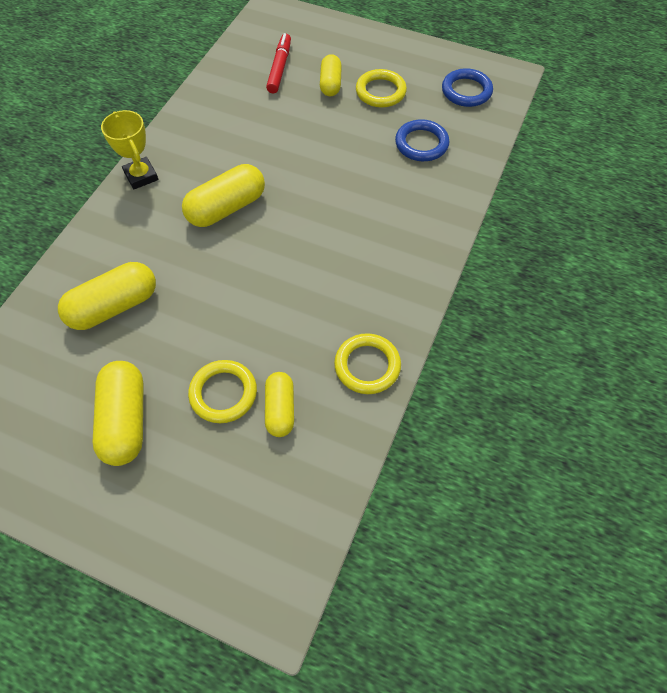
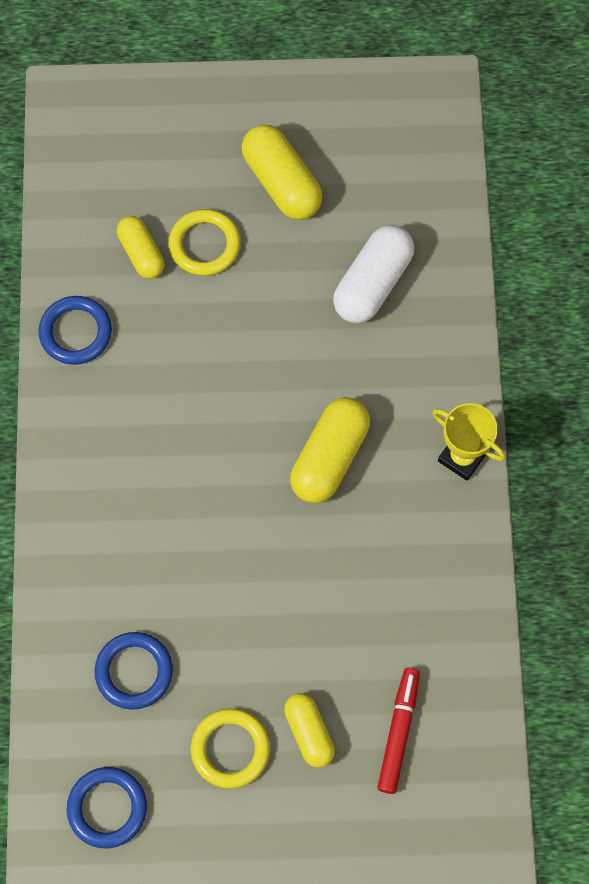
camera: 155 degrees right, 10 degrees up
yellow capsule [58,262,156,330] -> white capsule [333,225,414,323]
red marker [266,33,291,93] -> red marker turned 150 degrees counterclockwise [377,668,420,794]
yellow ring [334,333,401,394] -> blue ring [38,296,112,365]

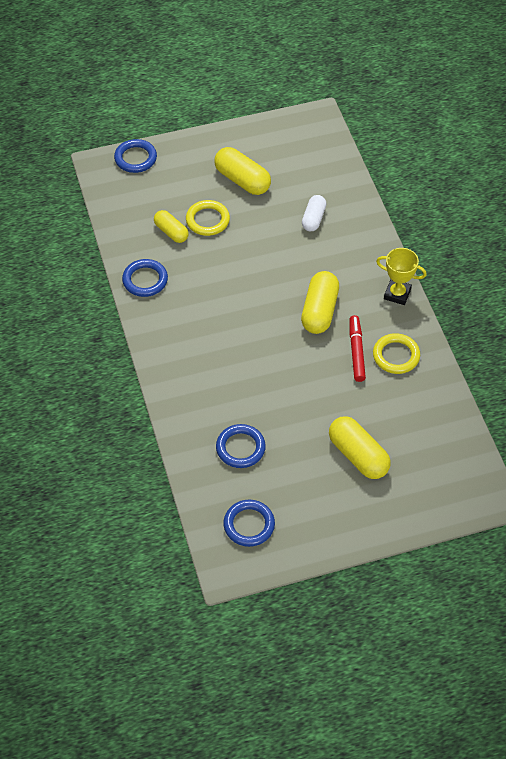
camera: 15 degrees left, 15 degrees down
yellow ring [191,709,270,788] -> yellow ring moved to [373,333,420,374]
yellow capsule [284,693,335,768] -> yellow capsule [329,416,391,479], size x1.57
white capsule [333,225,414,323] -> white capsule [302,195,327,232], size x0.63
red marker [377,668,420,794] -> red marker moved to [350,315,366,382]
none -> blue ring [114,139,157,173]

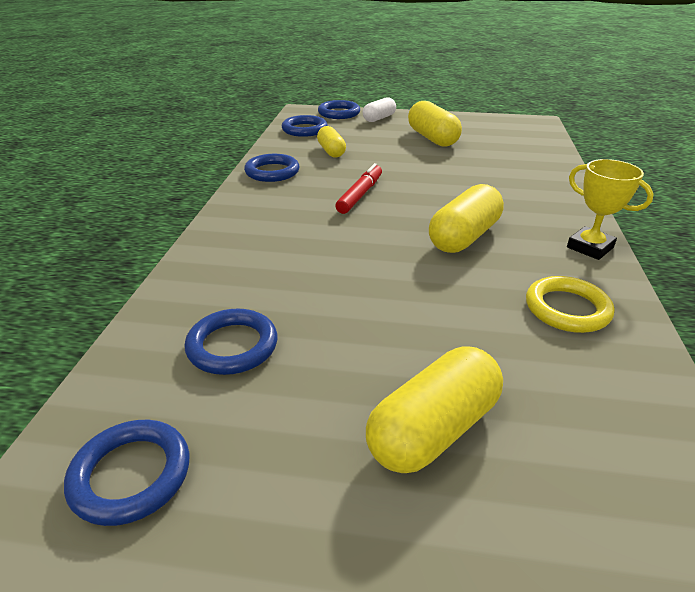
camera: 25 degrees right, 20 degrees down
yellow ring [186,200,230,236] -> none
white capsule [302,195,327,232] -> white capsule moved to [363,97,396,122]
yellow capsule [329,416,391,479] -> yellow capsule turned 60 degrees clockwise [366,347,503,473]
red marker [350,315,366,382] -> red marker moved to [335,163,382,214]
none -> blue ring [282,115,328,137]

